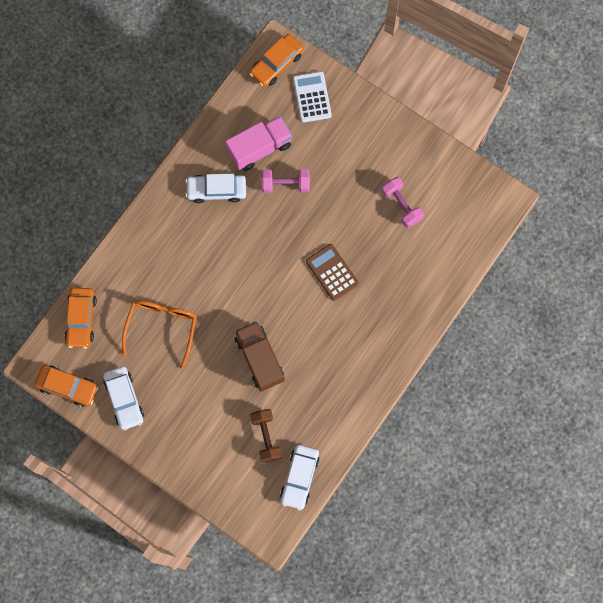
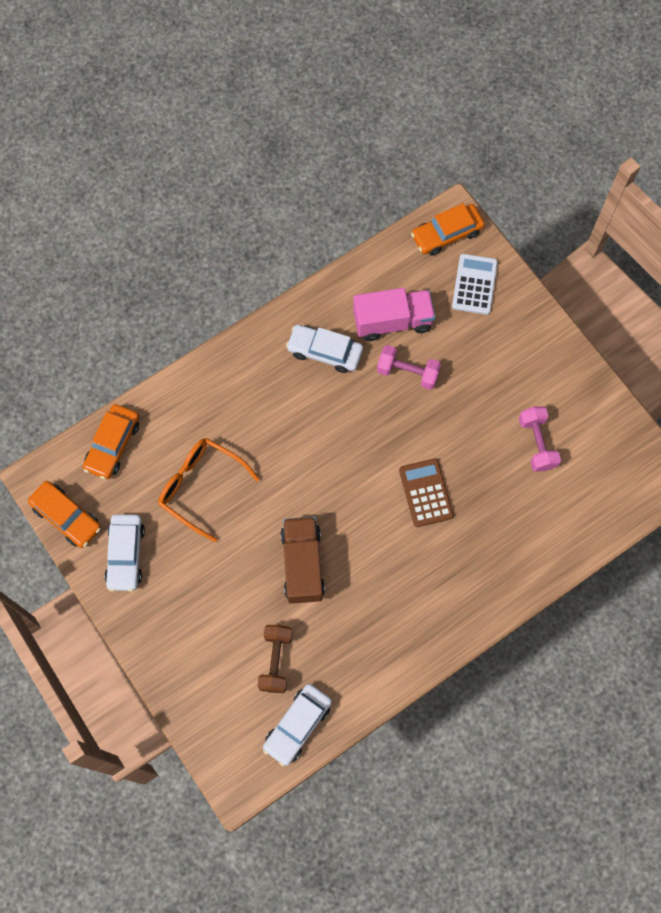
camera: 20 degrees right, 5 degrees down
orange glasses [122,300,197,369] -> orange glasses turned 90 degrees counterclockwise [158,438,260,542]

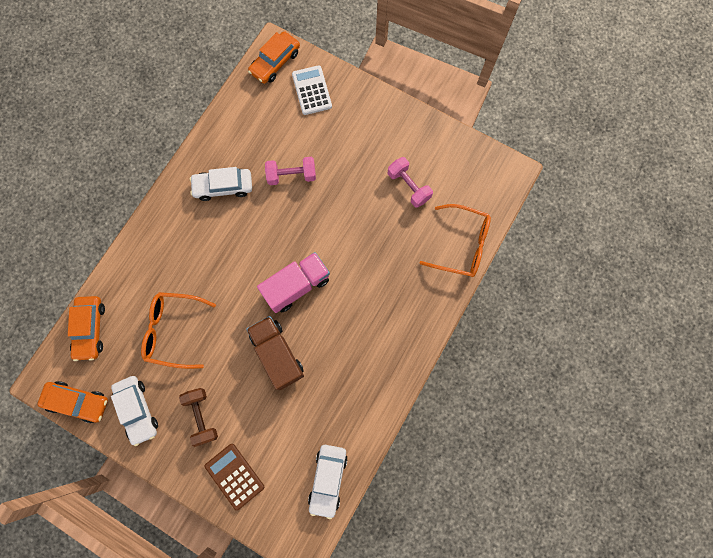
camera: 25 degrees left, 5 degrees up
brown dumbbell [257,625,293,693] -> brown dumbbell moved to [179,388,218,447]
pink truck [353,288,435,341] -> pink truck moved to [257,252,330,313]
brown calculator [399,459,454,527] -> brown calculator moved to [205,444,264,511]
none -> orange glasses [420,204,491,277]

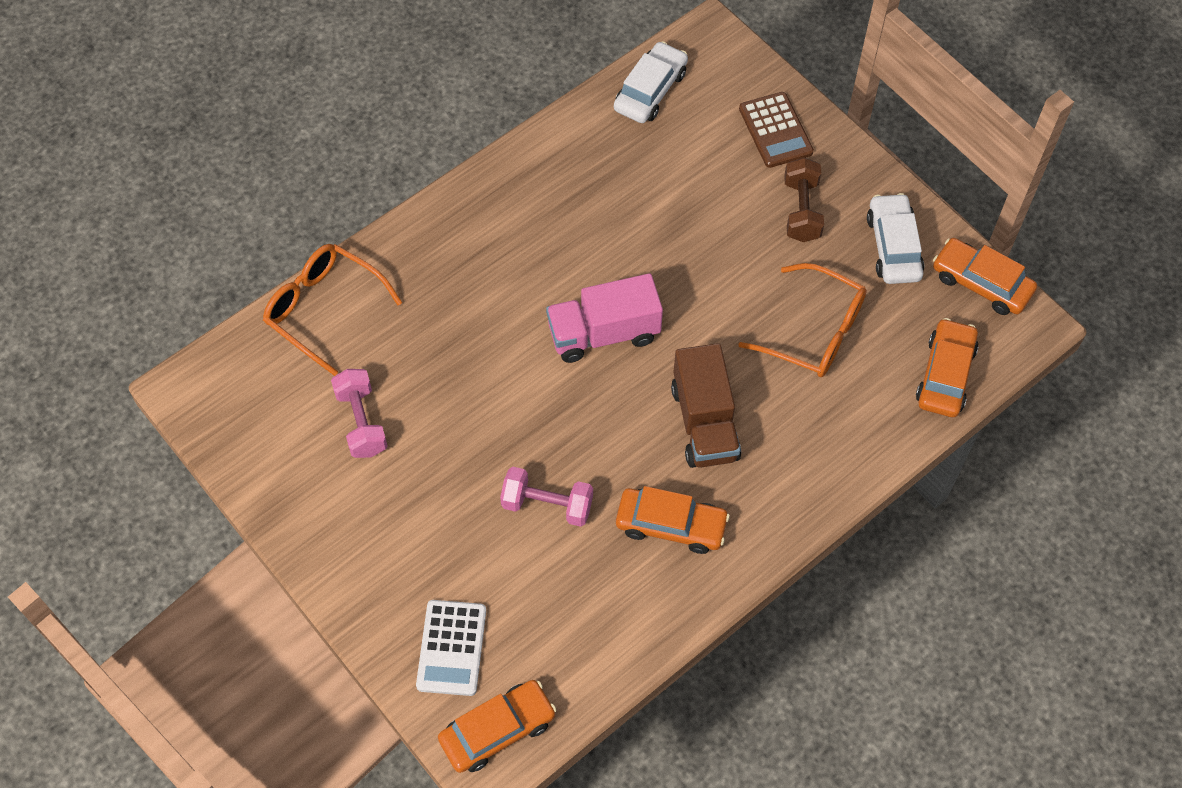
camera: 160 degrees left, 15 degrees down
white car [190,167,252,201] -> orange car [616,486,730,554]
brown truck [246,316,304,390] -> brown truck moved to [671,343,741,468]

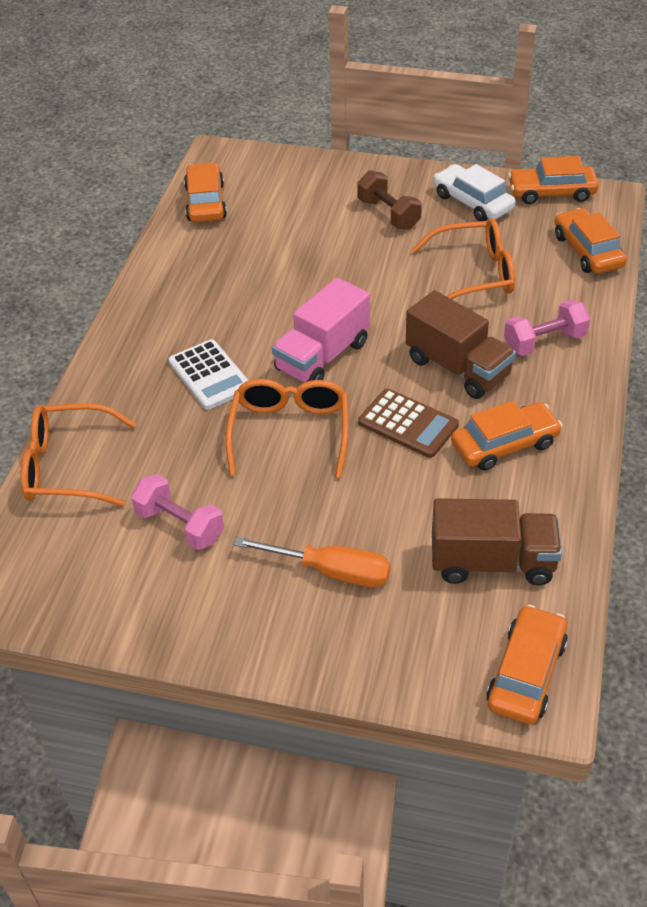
camera: 35 degrees left, 15 degrees down
white calculator [416,600,486,696] -> white calculator moved to [169,339,249,410]
pink dumbbell [500,467,593,527] -> pink dumbbell moved to [504,300,590,356]
white car [614,41,688,123] -> orange car [184,163,227,222]
brown calculator [739,92,814,168] -> brown calculator moved to [358,389,459,458]
none -> orange glasses [226,379,349,478]
none -> orange screwdriver [234,537,391,587]
none -> brown truck [432,498,562,585]

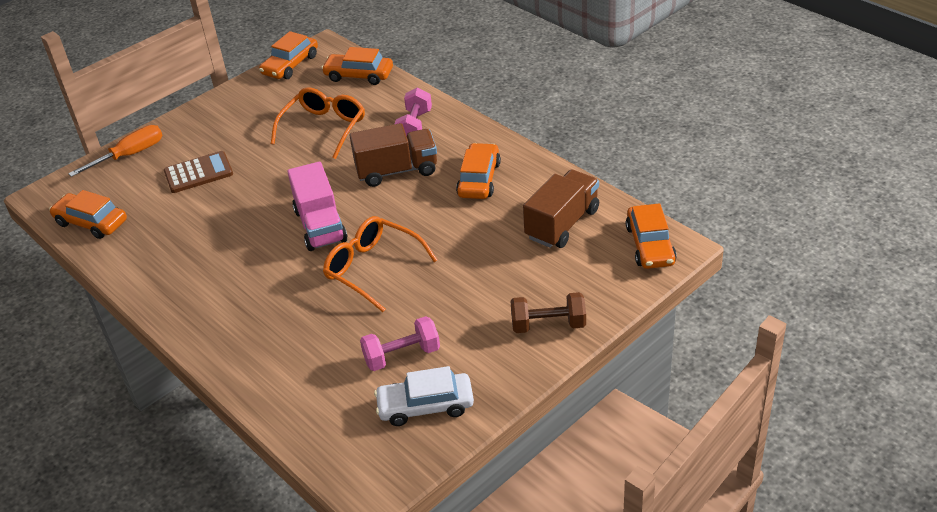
camera: 55 degrees left, 5 degrees down
orange glasses [21,403,136,506] -> none
white calculator [169,339,249,410] -> none
orange screwdriver [234,537,391,587] -> orange screwdriver moved to [68,125,163,177]
brown dumbbell [357,170,422,230] -> brown dumbbell moved to [511,292,586,333]
brown calculator [358,389,459,458] -> brown calculator moved to [164,151,233,193]
white car [434,164,516,221] -> white car moved to [374,366,474,426]
orange car [486,605,568,724] -> orange car turned 150 degrees counterclockwise [626,203,677,269]

